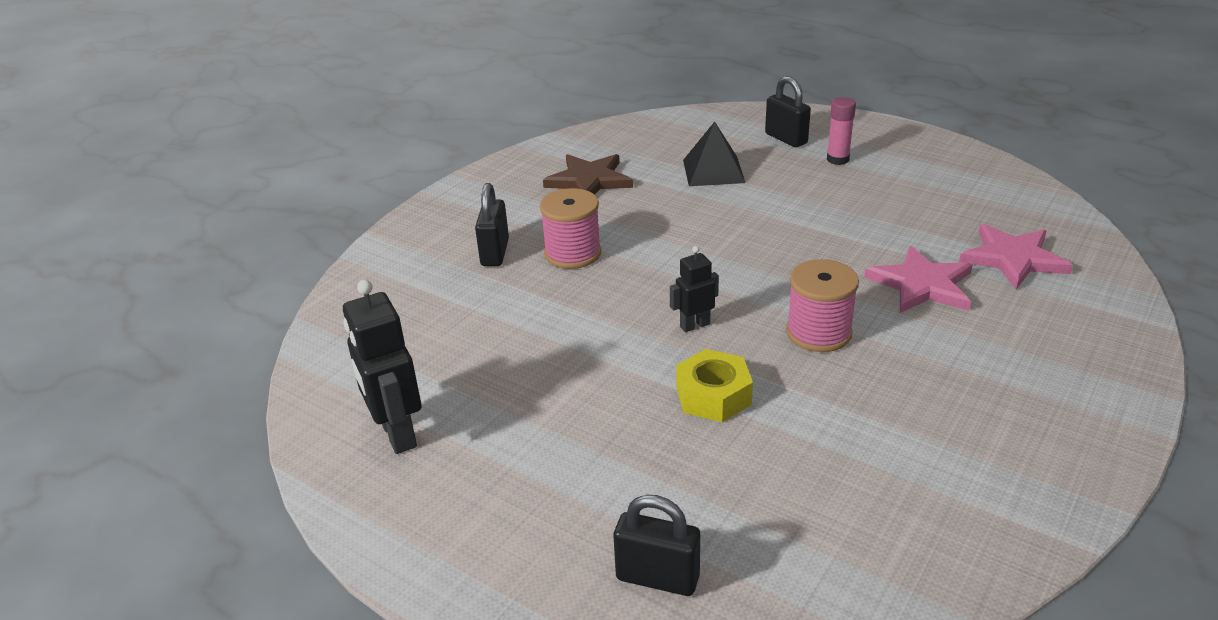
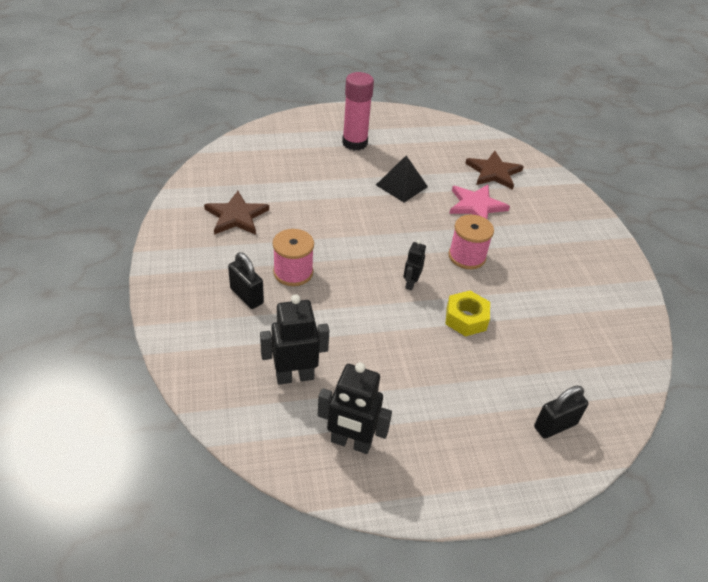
camera: 50 degrees left, 10 degrees up
black pyramid [683,122,745,186] -> black pyramid moved to [376,155,428,202]
black padlock [765,76,811,147] -> none
pink glue stick [827,97,856,165] -> pink glue stick [342,72,374,151], size x1.78
pink star [959,224,1073,289] -> brown star [465,151,524,190]
none -> black robot [260,294,330,385]

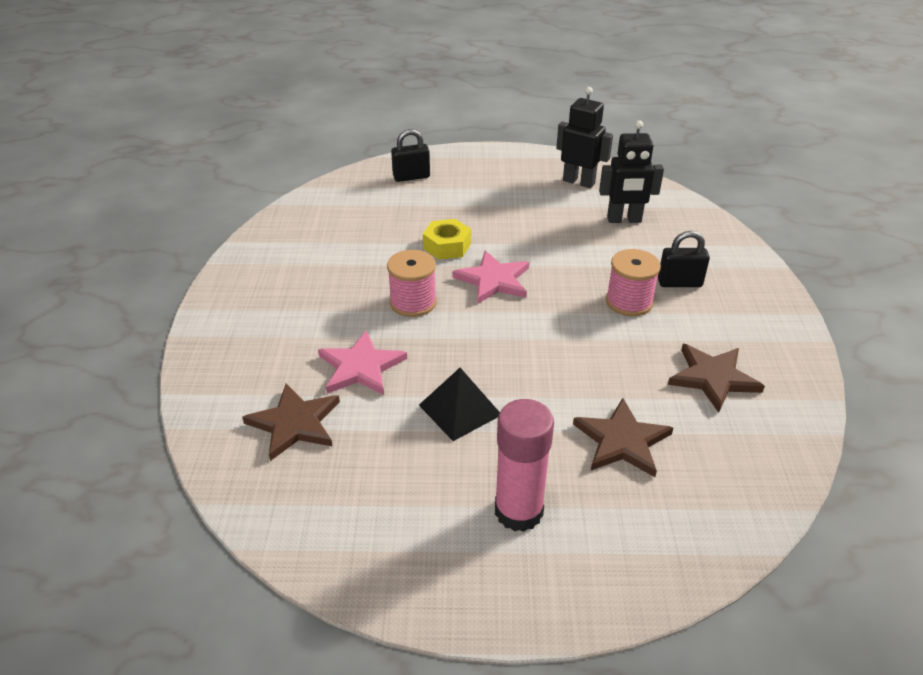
camera: 165 degrees left, 5 degrees down
black padlock [228,252,264,309] -> black padlock turned 60 degrees counterclockwise [658,231,710,287]
black robot [403,240,426,291] -> pink star [452,251,529,304]
none -> brown star [573,398,673,477]

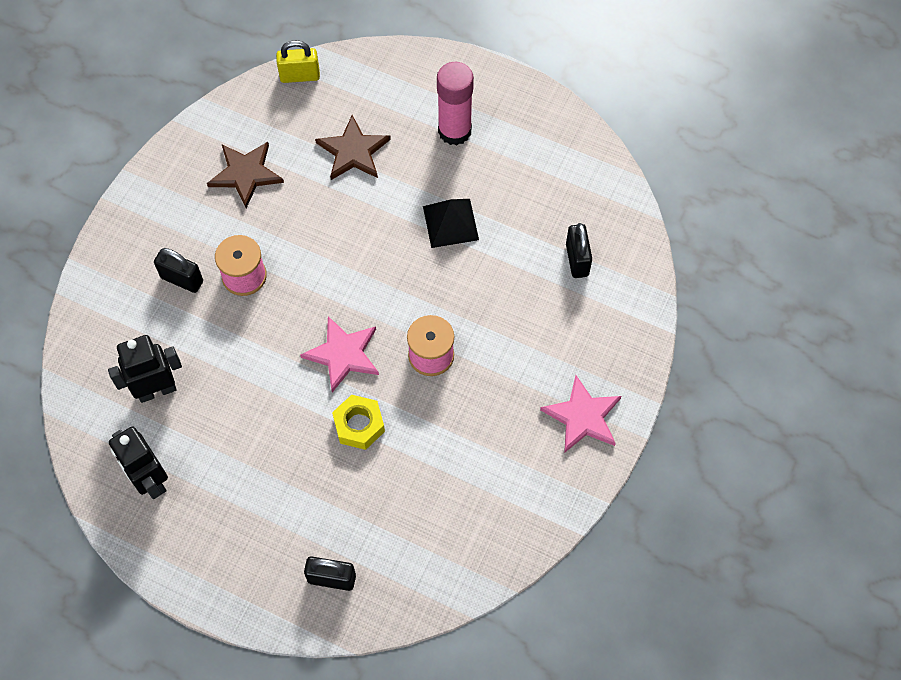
camera: 155 degrees left, 25 degrees up
brown star [242,383,340,461] -> black padlock [566,223,592,278]
pink star [318,330,407,395] -> pink star moved to [540,375,621,453]
black robot [599,121,664,223] -> black robot turned 45 degrees counterclockwise [108,335,182,403]
none -> yellow padlock [276,40,320,83]

